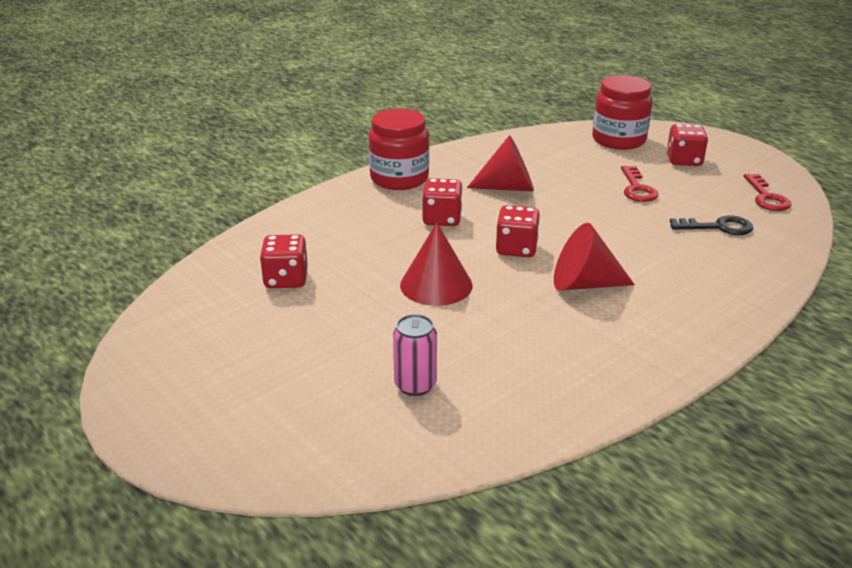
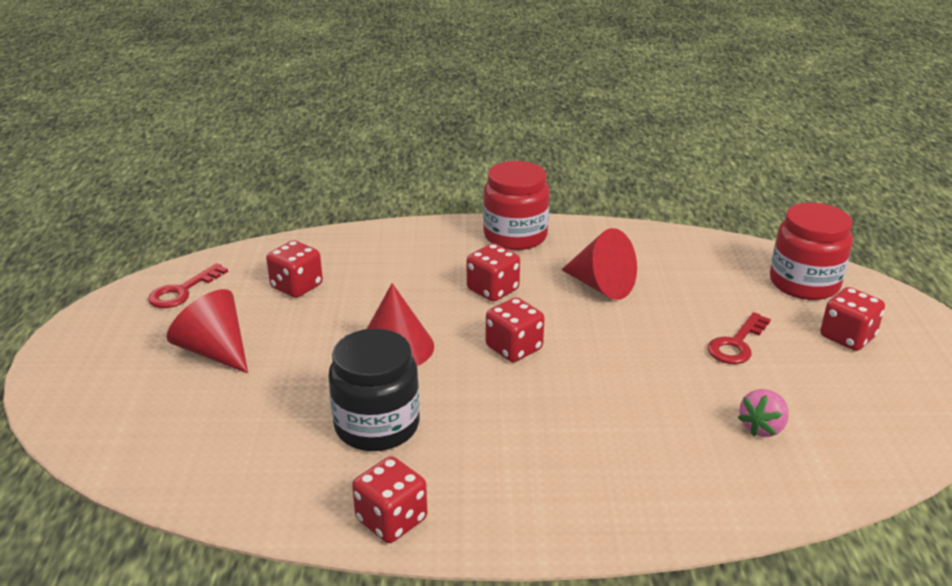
camera: 40 degrees right, 0 degrees up
pink can [393,314,437,396] -> none
red cone [554,223,635,291] -> red cone moved to [167,289,248,373]
black key [670,215,753,235] -> pink strawberry [738,389,789,437]
red key [743,174,791,211] -> red key moved to [148,263,228,308]
none -> black jar [328,329,420,451]
none -> red dice [352,456,427,543]

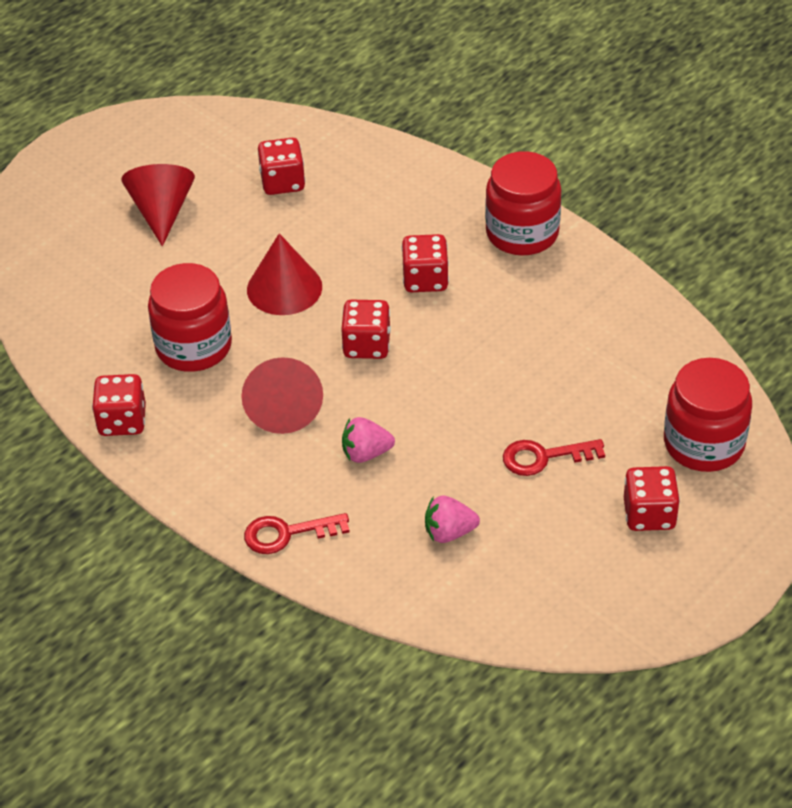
camera: 45 degrees right, 15 degrees up
red key [148,263,228,308] -> red key moved to [244,513,350,554]
black jar [328,329,420,451] -> red jar [148,263,232,372]
red cone [561,228,637,300] -> red cone moved to [241,357,323,434]
none -> pink strawberry [342,417,395,463]

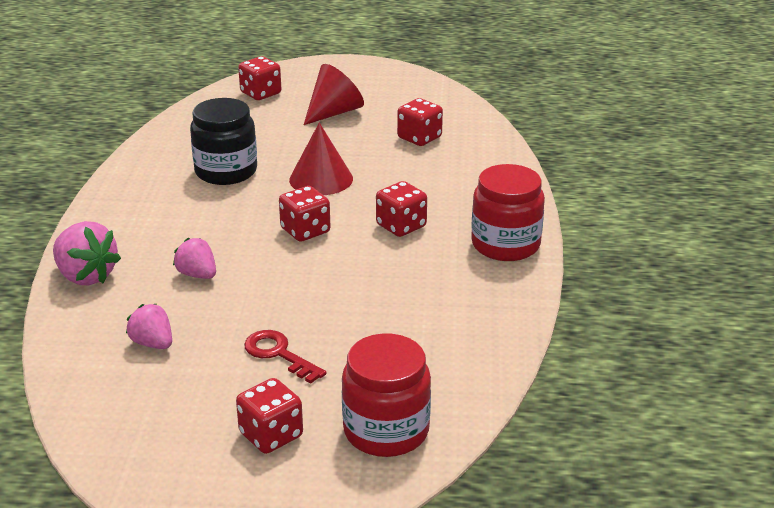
camera: 50 degrees right, 15 degrees down
red dice [92,374,146,436] -> red dice moved to [238,56,281,100]
red jar [148,263,232,372] -> black jar [190,98,257,185]
red cone [241,357,323,434] -> none
red key [244,513,350,554] -> pink strawberry [53,221,121,285]

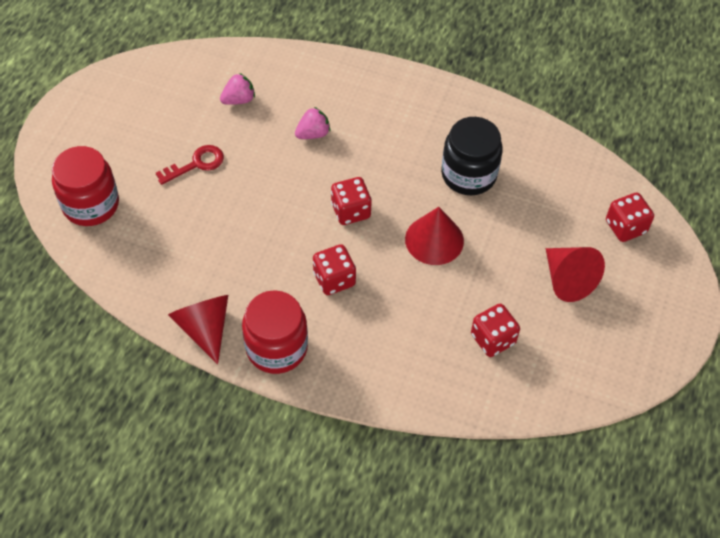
camera: 105 degrees right, 25 degrees up
pink strawberry [53,221,121,285] -> none
red dice [236,378,303,454] -> none
none -> red cone [168,295,228,364]

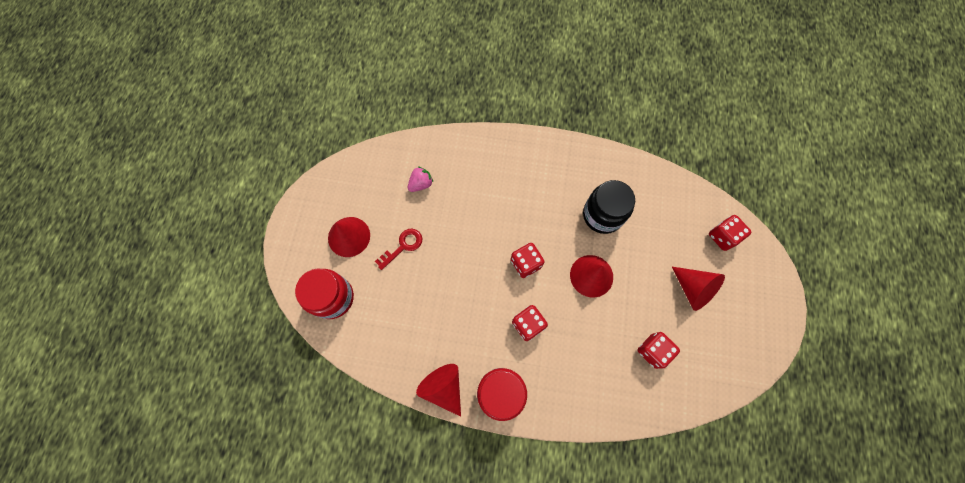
camera: 10 degrees left, 15 degrees up
pink strawberry [295,107,330,139] -> none
none -> red cone [328,217,370,257]

